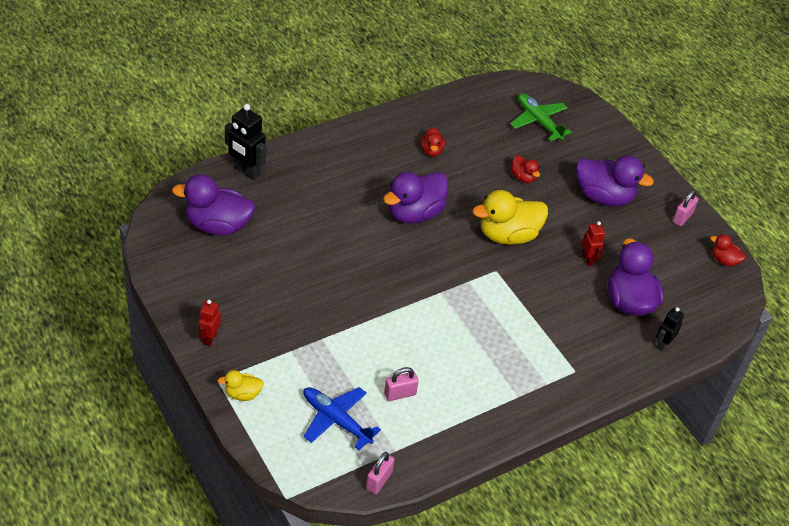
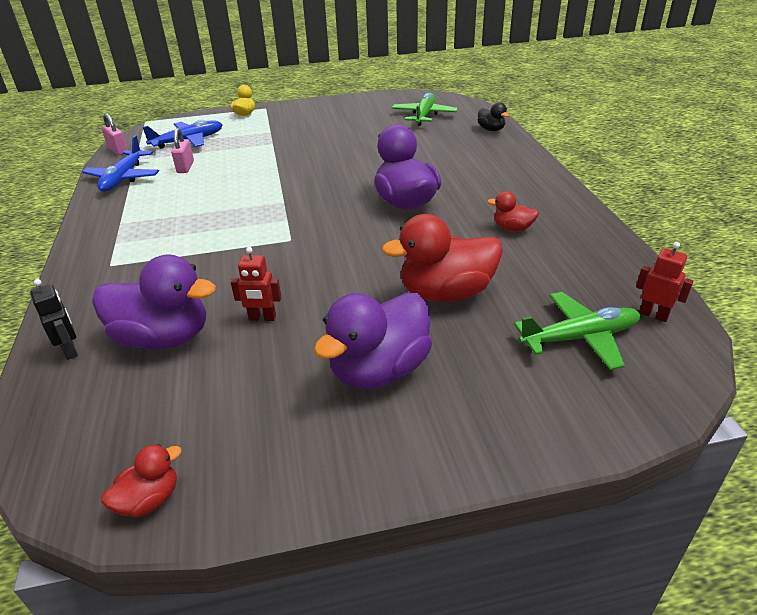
camera: 115 degrees right, 10 degrees down
purple duck [172,175,255,236] -> green plane [392,93,458,126]
red robot [199,300,221,346] -> red robot moved to [636,242,694,322]
black robot [225,104,266,180] -> black duck [478,102,509,131]
yellow duck [472,190,548,245] -> none
red duck [511,155,540,183] -> red duck [382,214,503,302], size x2.03
pink padlock [673,190,699,226] -> none
none -> blue plane [82,135,159,192]

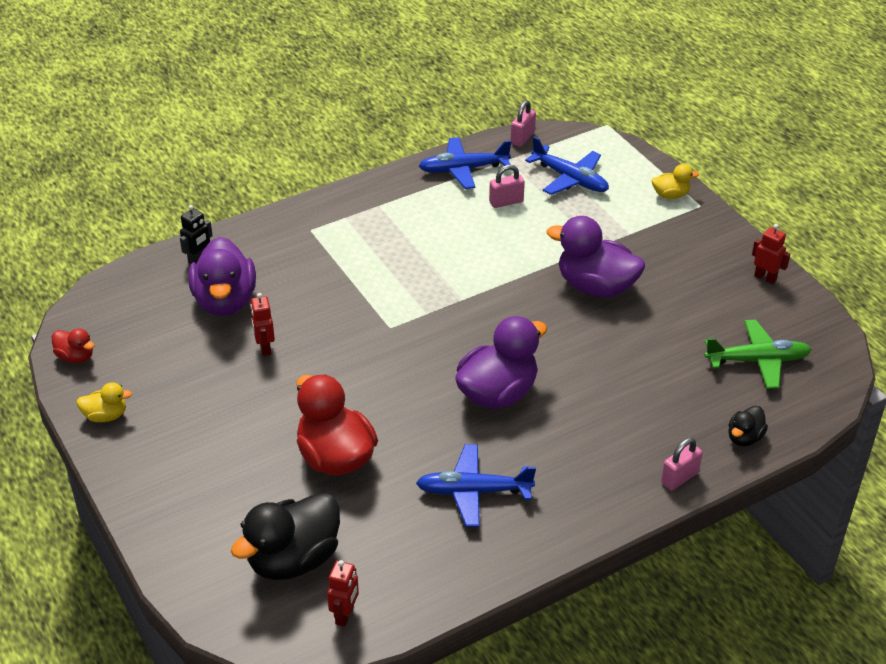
camera: 70 degrees right, 5 degrees up
purple duck [314,292,432,389] -> purple duck moved to [547,216,645,297]
red duck [487,191,539,231] -> blue plane [416,444,536,527]
green plane [514,292,640,370] -> black duck [231,492,340,580]
none -> yellow duck [76,382,132,422]
none -> pink padlock [661,438,703,490]
none -> red robot [752,224,790,284]

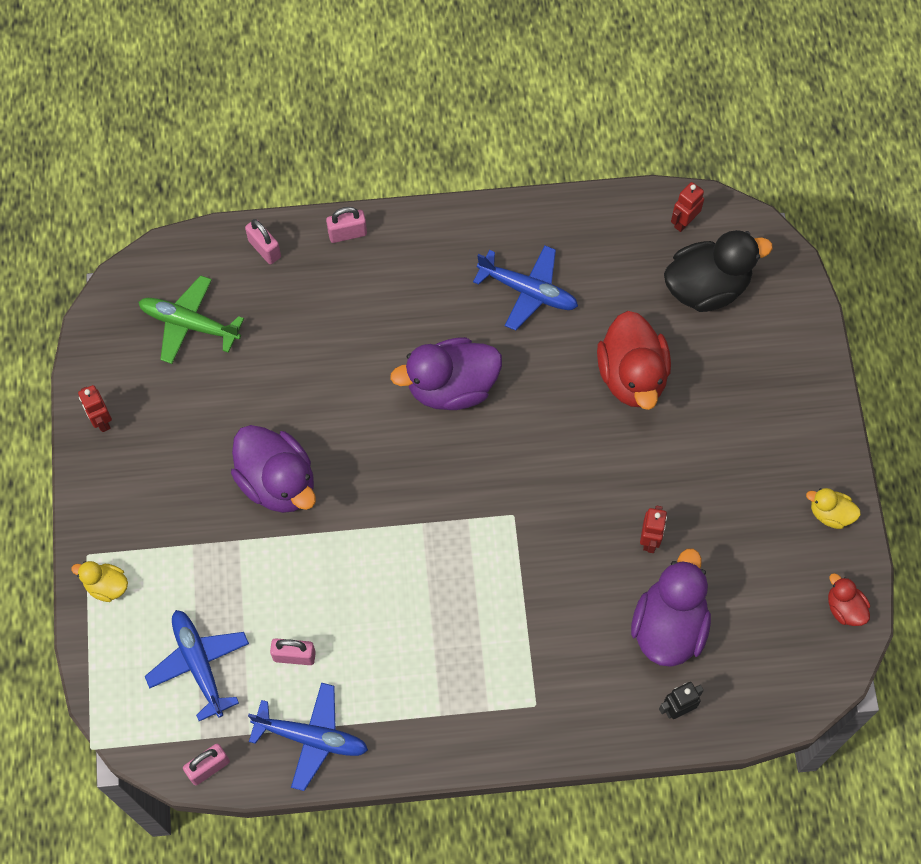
camera: 155 degrees left, 25 degrees up
black duck [728,406,768,446] -> pink padlock [245,219,281,264]

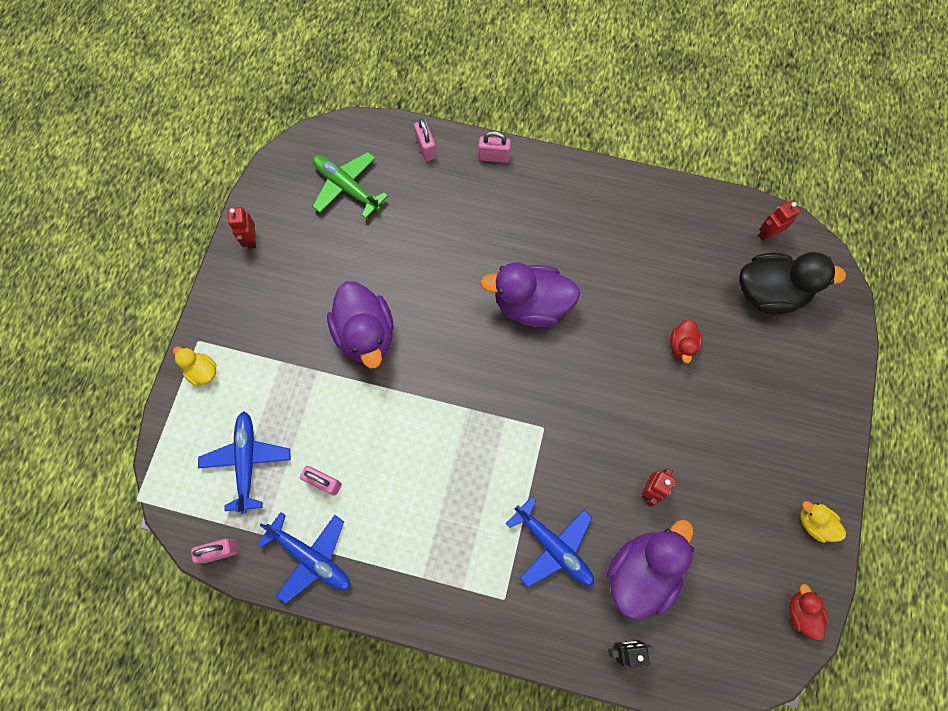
camera: 20 degrees right, 5 degrees up
blue plane [473,245,578,331] -> blue plane moved to [506,497,594,587]
red duck [597,311,671,410] -> red duck [670,319,702,363], size x0.49

